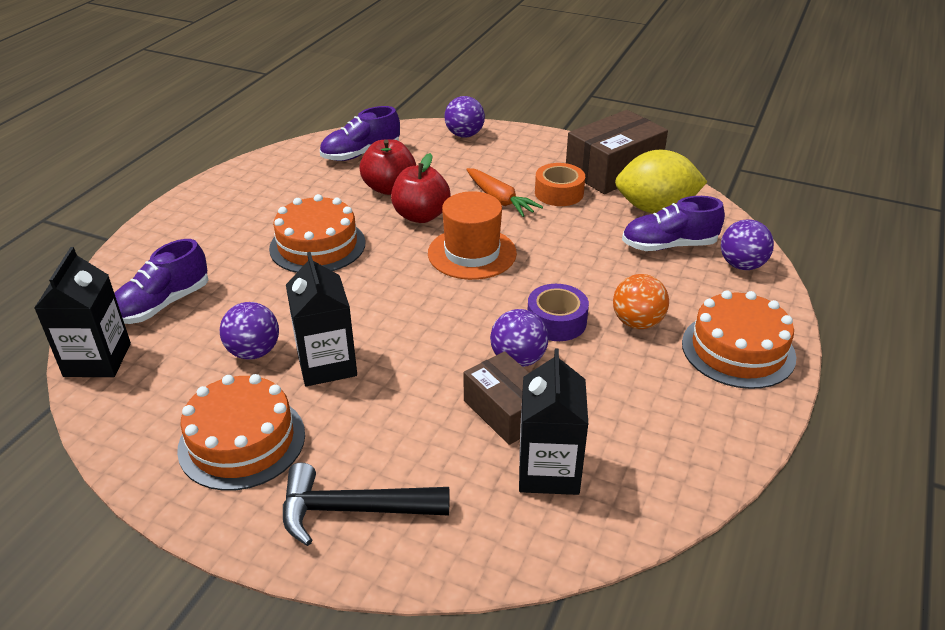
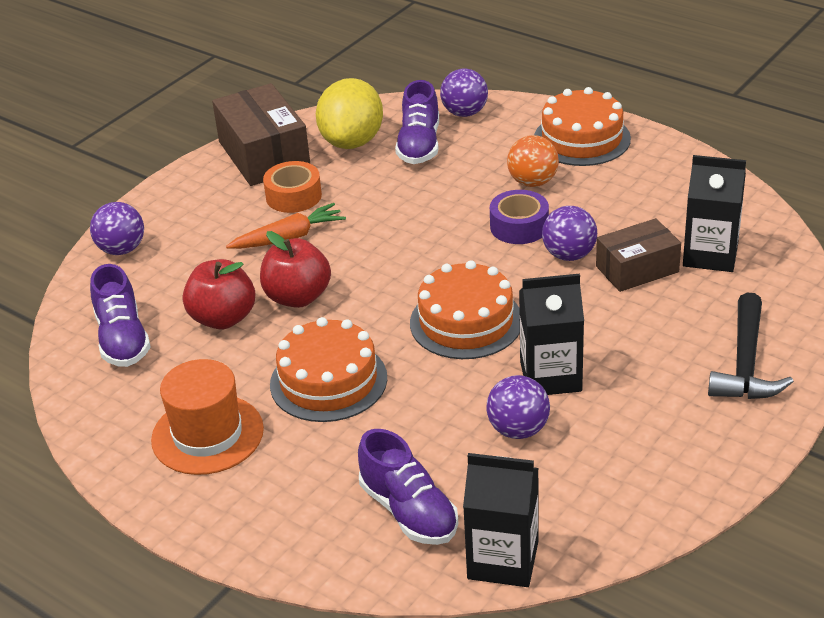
camera: 75 degrees left, 0 degrees up
orange cake [177,374,305,491] -> orange cake moved to [410,260,520,359]
orange hat [428,191,517,280] -> orange hat moved to [151,359,264,475]

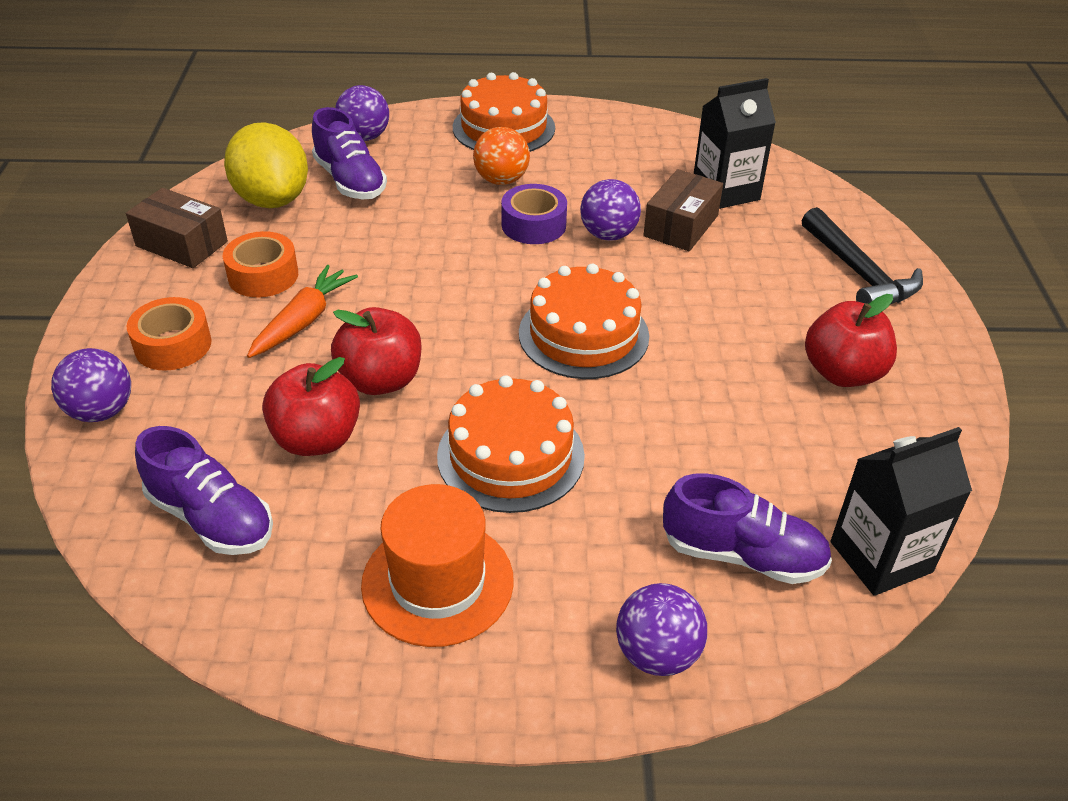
camera: 40 degrees left, 5 degrees up
brown box [212,83,310,186] -> brown box [126,188,228,268], size x0.65
purple ball [486,375,550,439] -> purple ball moved to [616,583,707,676]
black carton [519,274,584,395] -> none
none -> orange tape [127,297,212,371]
none -> red apple [805,294,897,387]

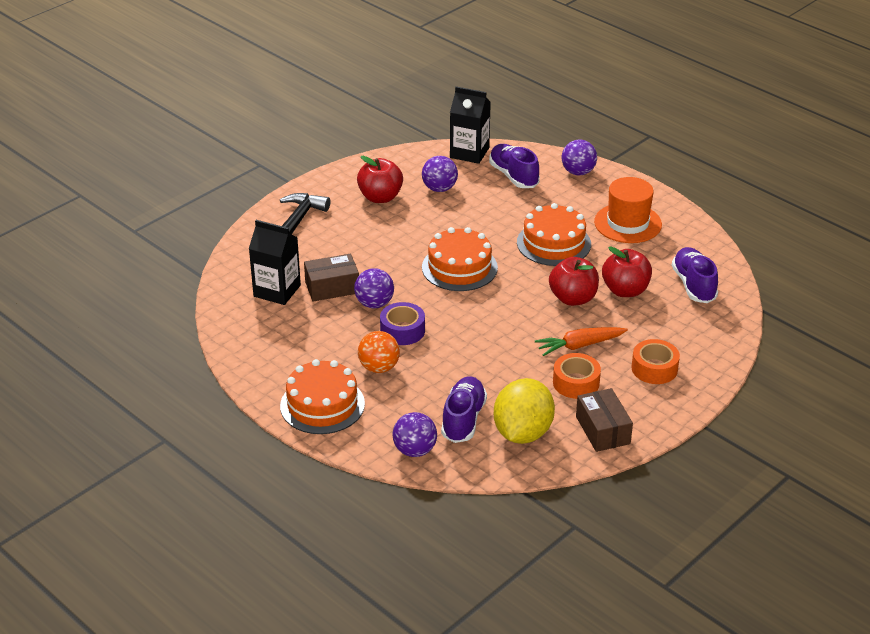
camera: 135 degrees left, 5 degrees down
purple ball [51,348,131,422] -> purple ball moved to [422,156,458,192]

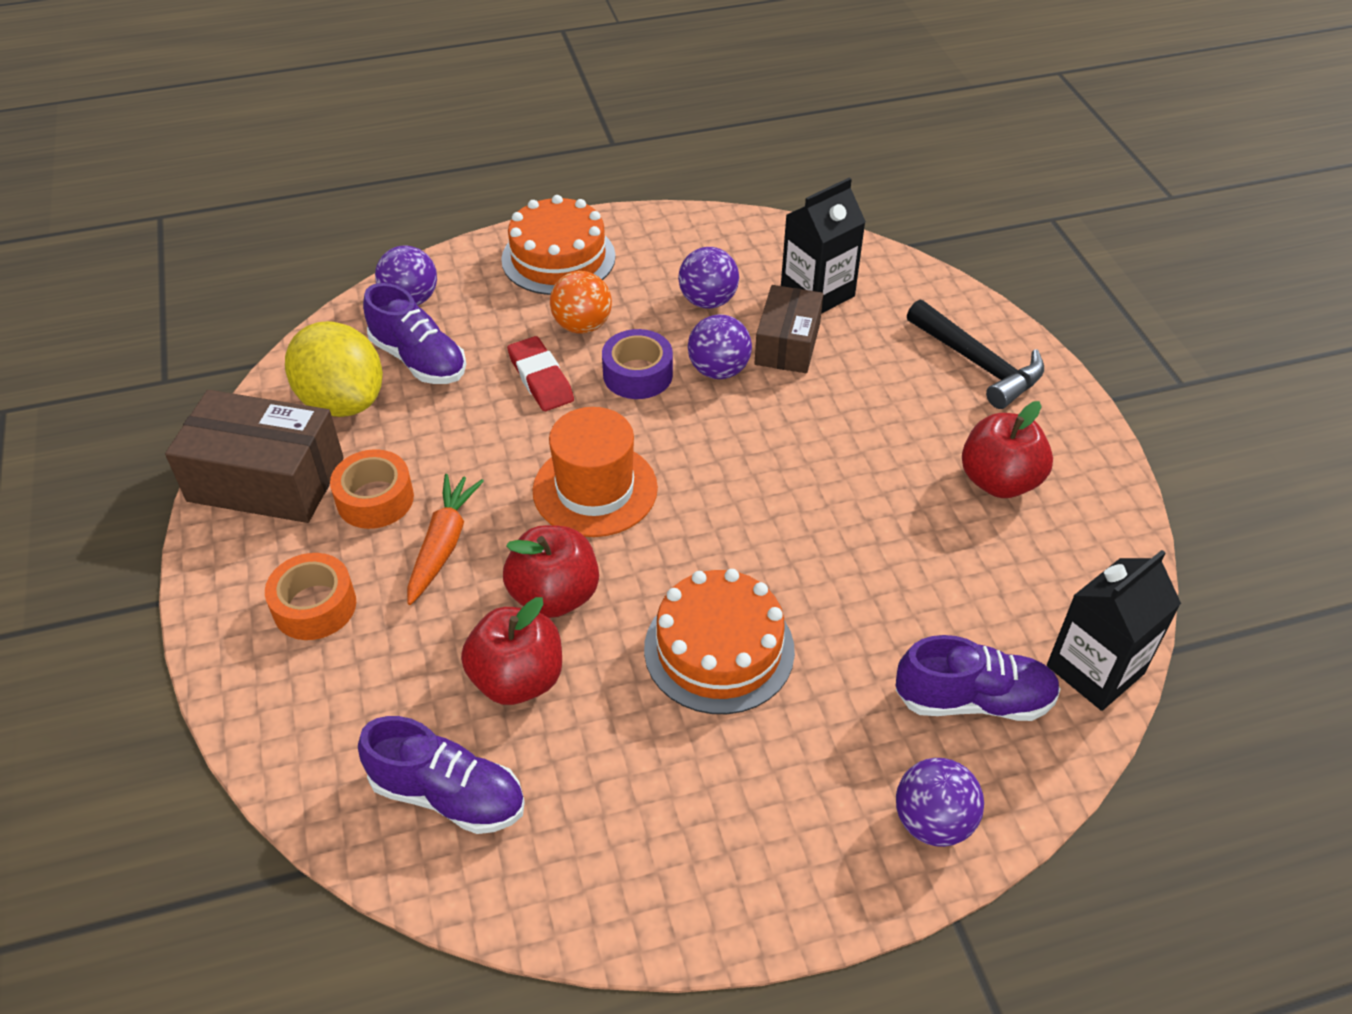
camera: 120 degrees right, 10 degrees up
purple ball [422,156,458,192] -> purple ball moved to [678,247,739,309]
orange cake [422,227,498,291] -> none
brown box [576,388,633,452] -> brown box [165,390,344,523], size x1.54
orange hat [594,177,662,243] -> orange hat moved to [533,407,658,537]
none -> red eraser [507,336,574,411]

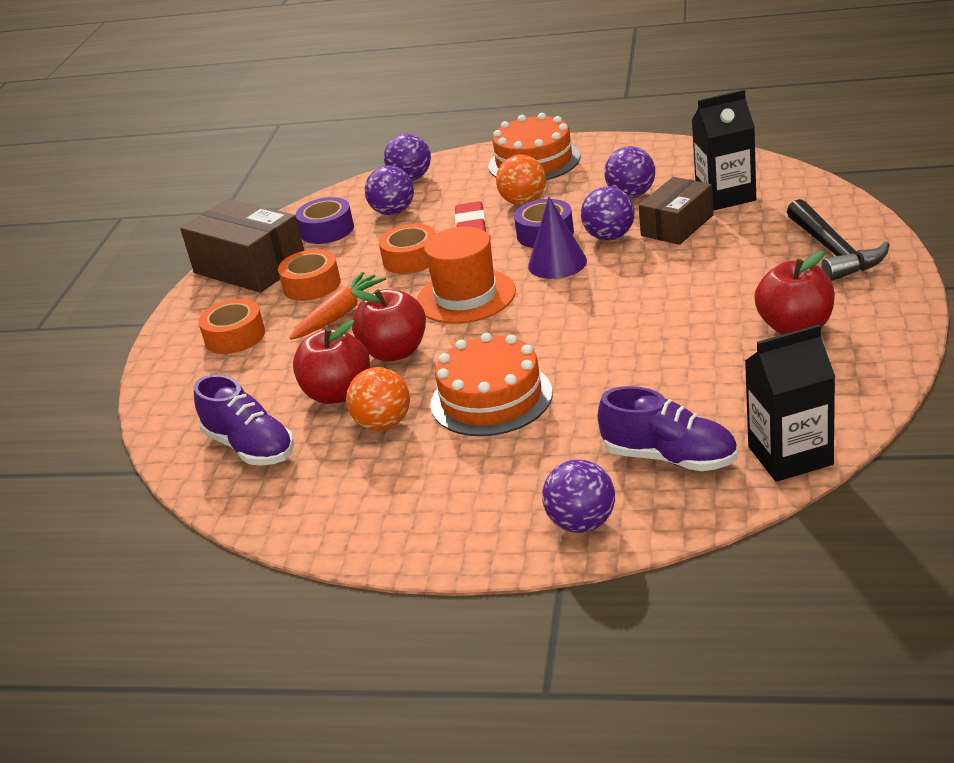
camera: 30 degrees right, 15 degrees down
yellow lemon [285,321,383,417] -> purple tape [296,197,354,244]
purple shoe [363,283,466,384] -> purple ball [365,166,414,215]
none -> orange ball [346,367,410,431]
none -> orange tape [379,224,436,274]
none -> purple cone [528,197,587,279]

